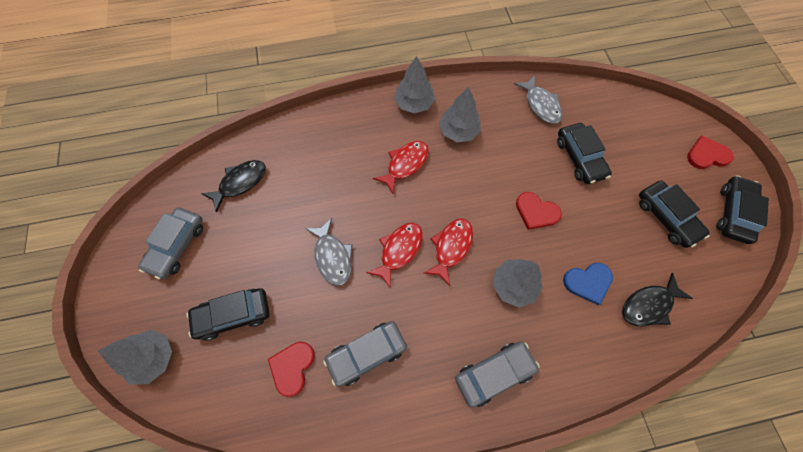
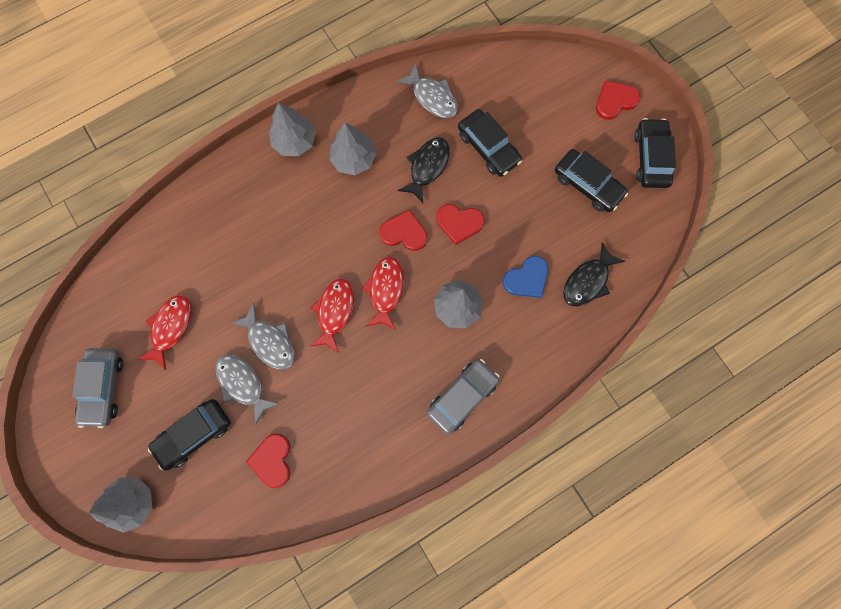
camera: 20 degrees left, 10 degrees up
black fish [201,160,266,213] -> black fish moved to [398,137,450,203]
grey car [323,321,407,387] -> none
red fish [373,141,429,194] -> red fish moved to [138,295,191,370]
none -> grey fish [215,354,280,425]
none -> red heart [379,209,427,251]

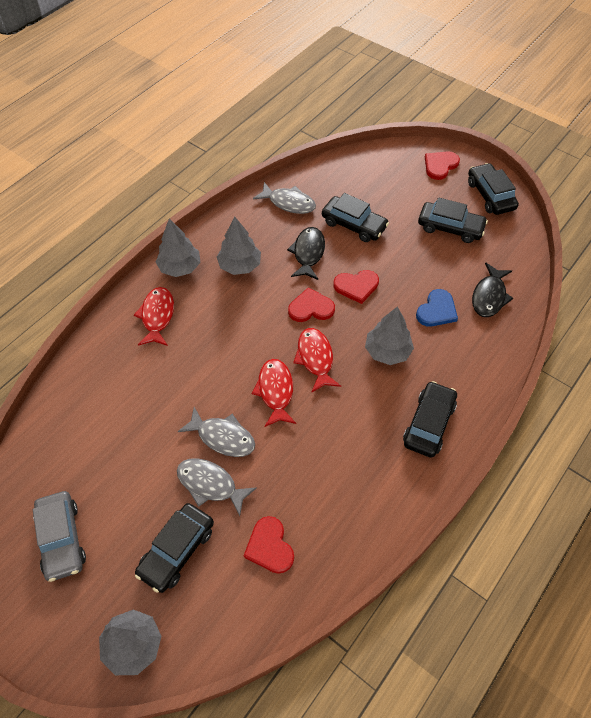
camera: 20 degrees left, 20 degrees down
red fish [138,295,191,370] -> red fish moved to [134,287,174,346]
grey car [427,359,500,434] -> black car [403,381,457,458]

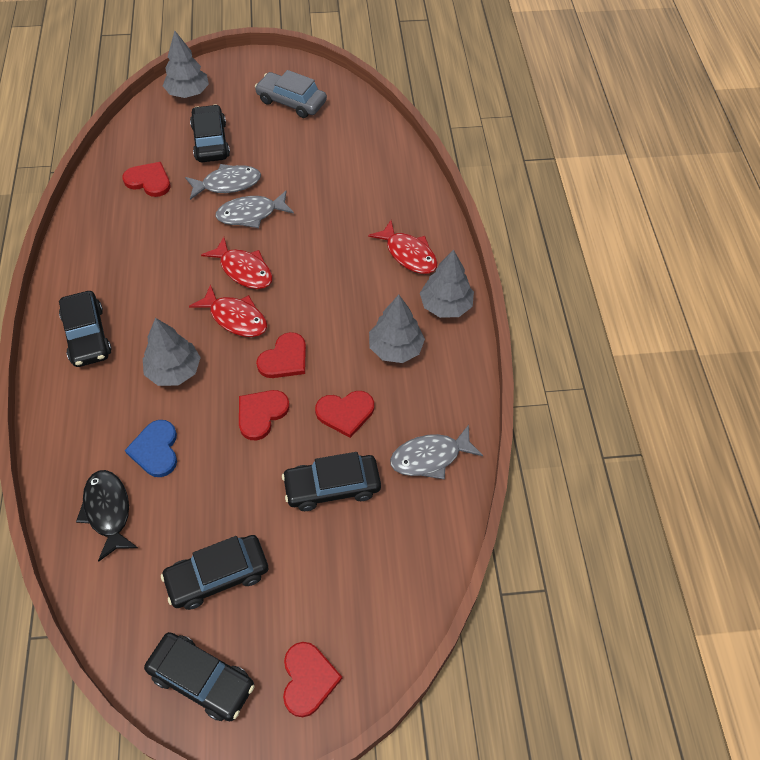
camera: 135 degrees right, 0 degrees up
black fish [287,227,325,280] -> red heart [315,391,374,438]

